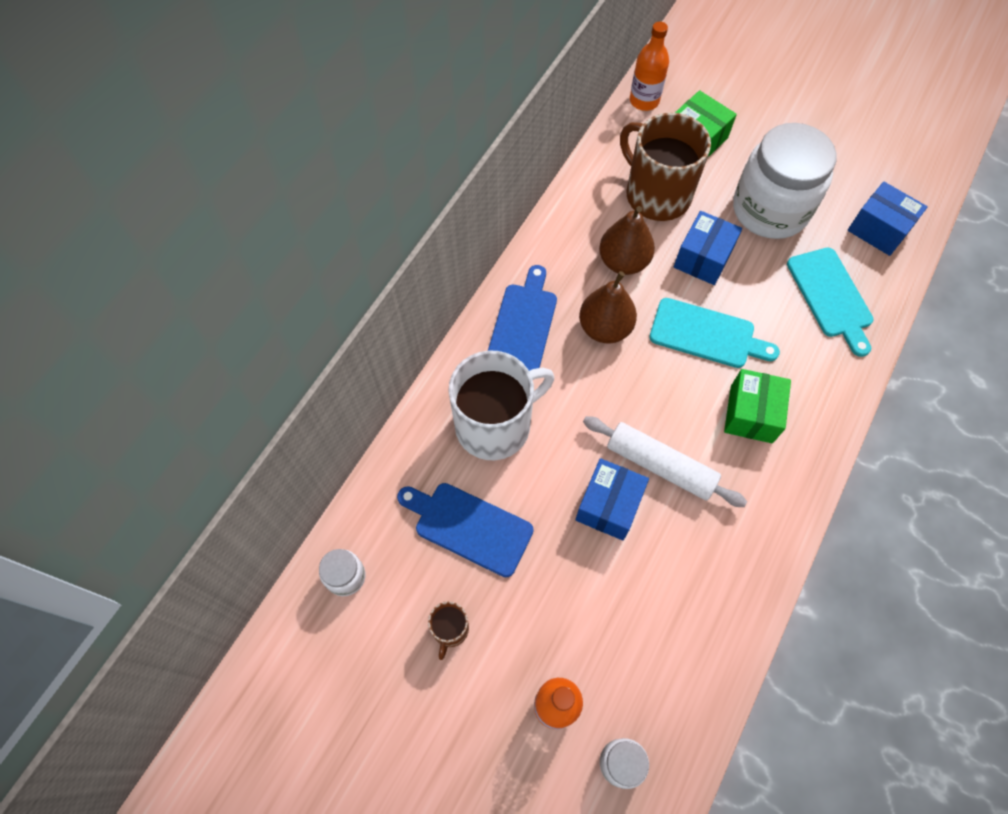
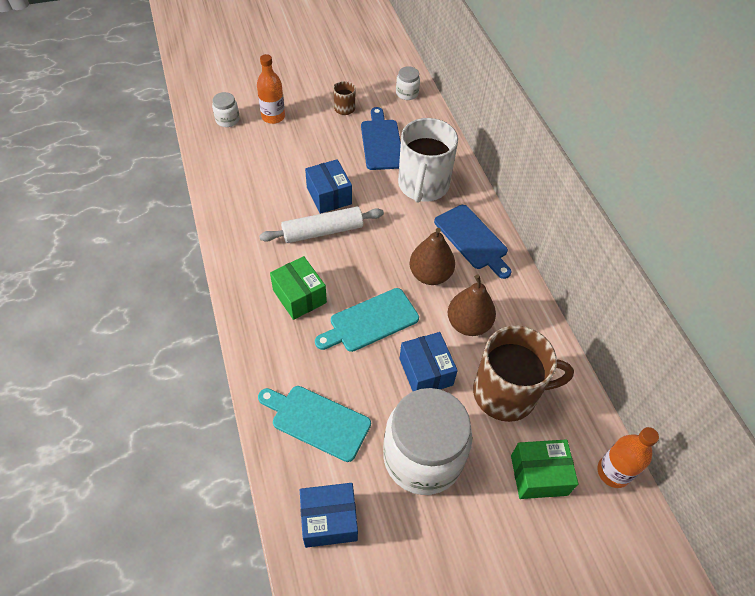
camera: 130 degrees right, 10 degrees down
blue cutting board [397,483,534,577] -> blue cutting board turned 75 degrees counterclockwise [361,107,401,170]

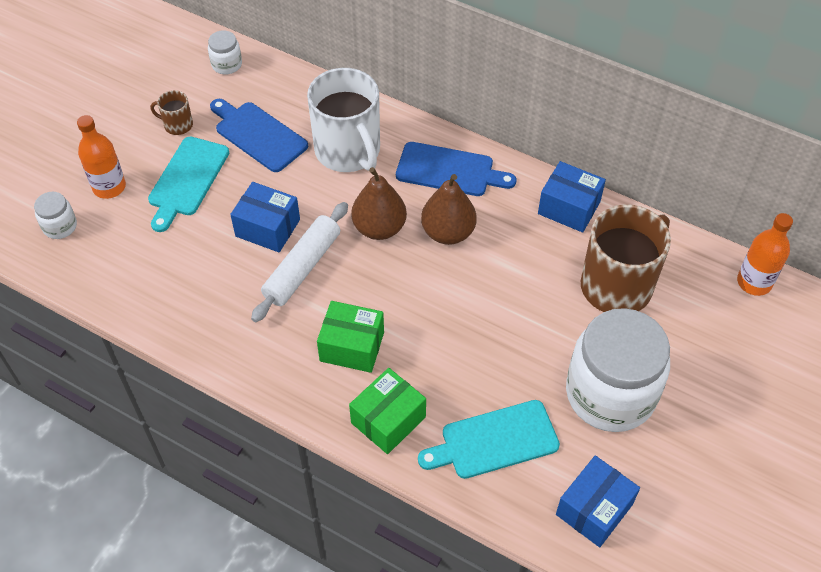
camera: 40 degrees left, 0 degrees up
turquoise cutting board [315,288,419,352] -> turquoise cutting board moved to [148,137,229,232]
blue box [399,332,458,391] -> blue box moved to [538,161,606,233]
brown pear [448,275,496,336] -> brown pear moved to [351,167,407,240]
green box [511,439,578,499] -> green box moved to [349,368,426,454]

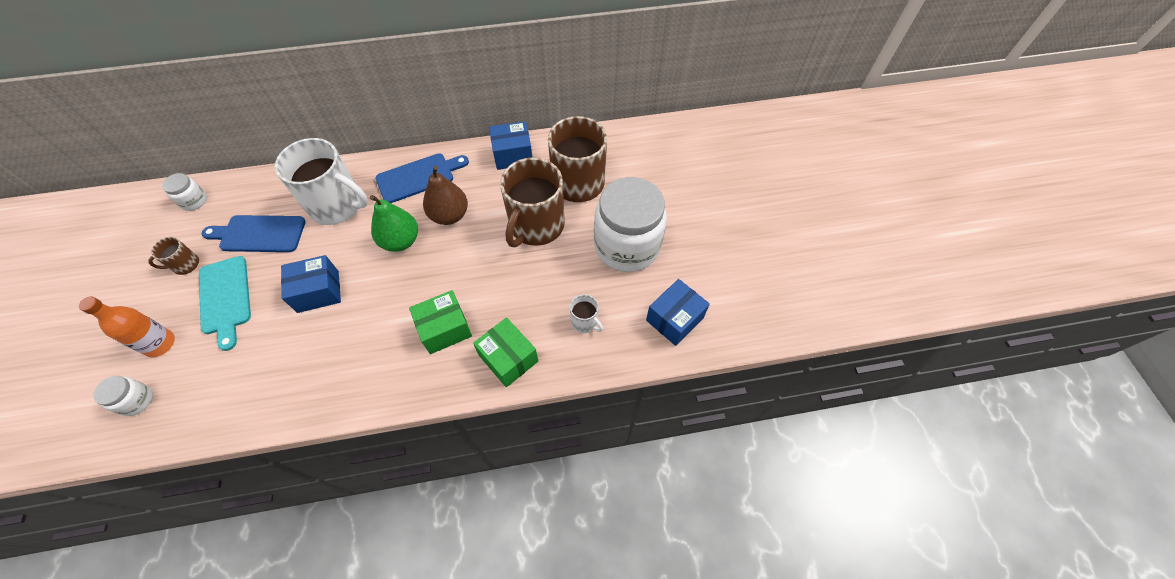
camera: 40 degrees left, 5 degrees up
white rolling pin [251,202,348,322] -> none
green box [349,368,426,454] -> green box turned 45 degrees counterclockwise [473,317,538,387]
brown pear [351,167,407,240] -> green pear [370,195,418,252]
turquoise cutting board [418,400,560,479] -> white mug [570,294,603,333]
blue box [556,456,640,547] -> blue box turned 45 degrees clockwise [646,279,710,346]
orange bottle [737,213,793,296] -> none
none -> brown mug [500,158,565,247]

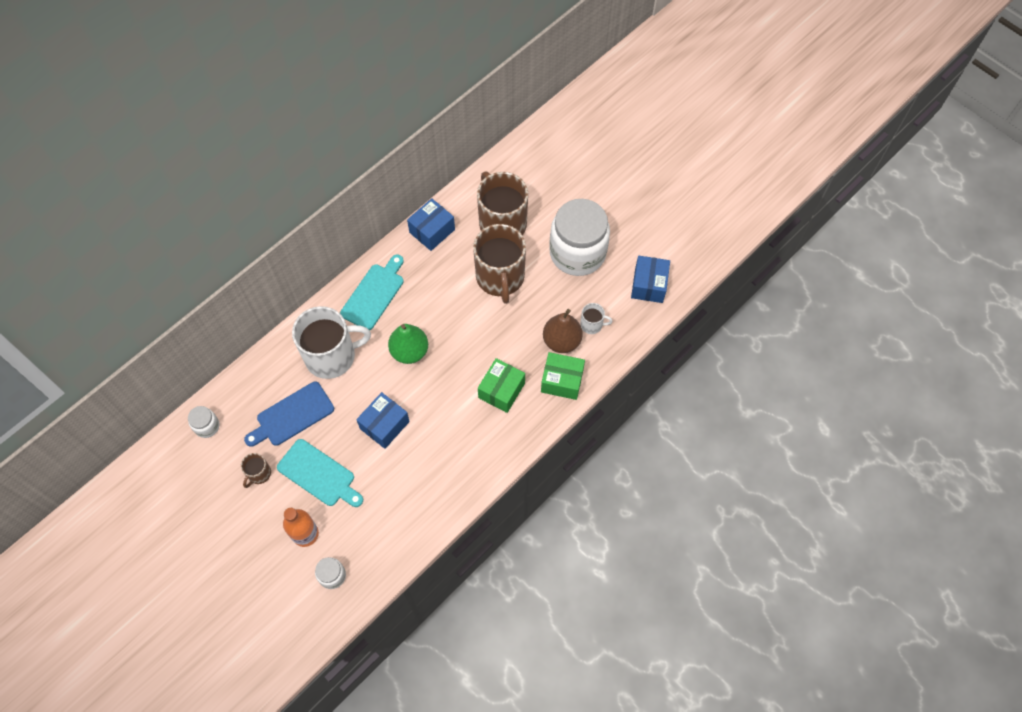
camera: 35 degrees left, 5 degrees up
blue cutting board [375,153,469,203] -> turquoise cutting board [340,254,404,330]
brown pear [423,166,468,225] -> brown pear moved to [543,309,583,353]

